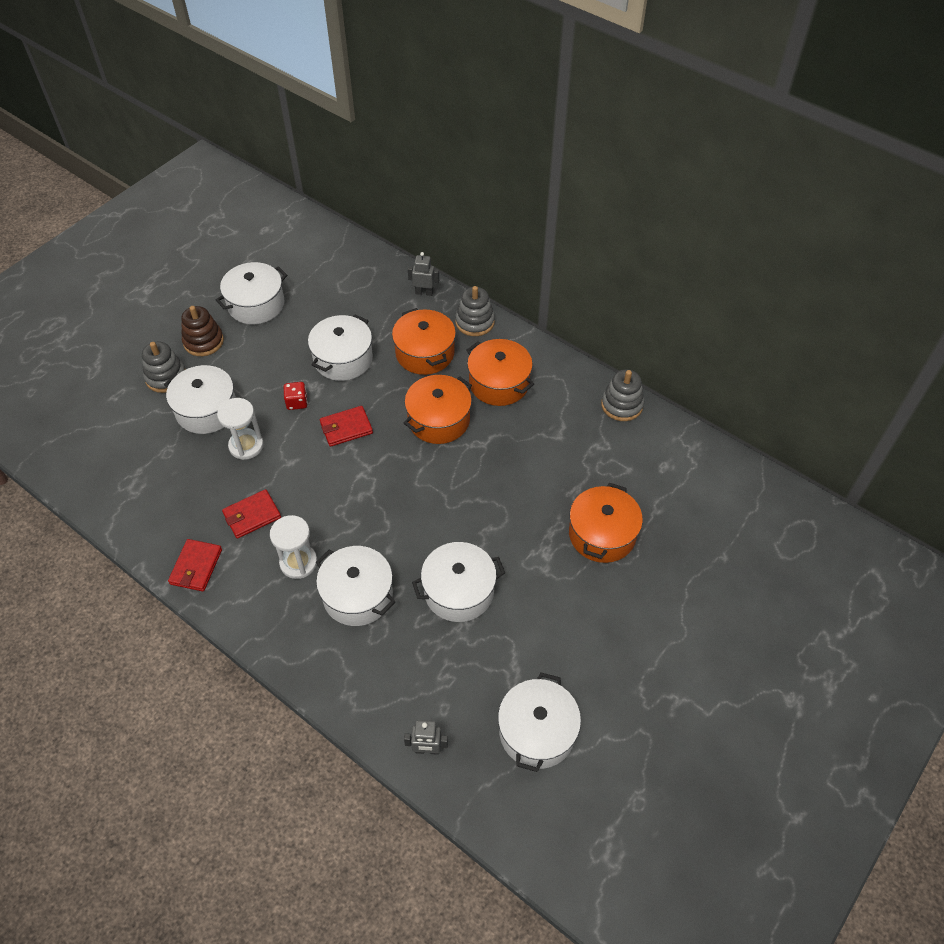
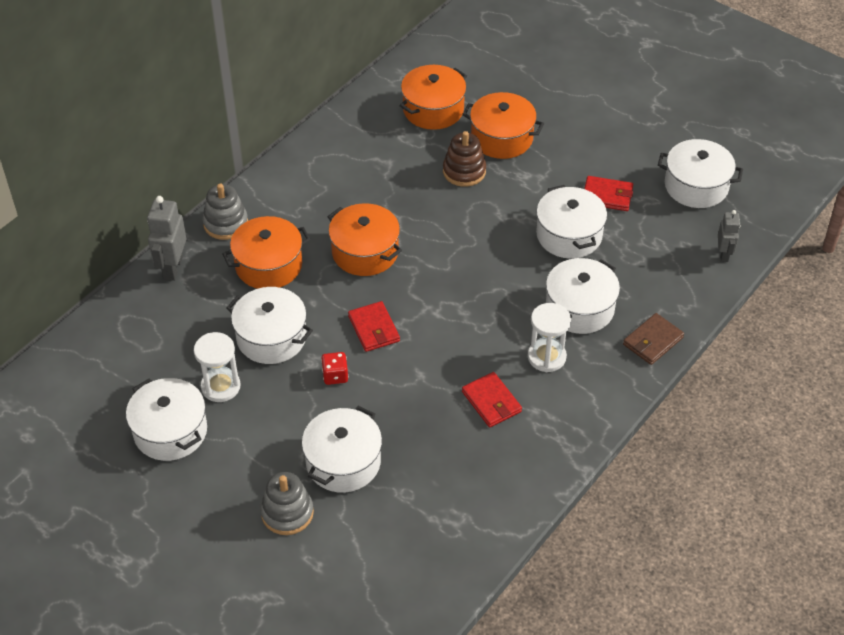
camera: 90 degrees left, 5 degrees down
red wallet [168,539,222,592] -> red wallet moved to [584,176,633,211]
brown stacking toy [181,306,224,356] -> brown stacking toy moved to [443,131,486,187]
white hourglass [217,398,264,460] -> white hourglass moved to [194,332,241,402]
grey robot [408,252,439,296] -> grey robot [147,196,187,281], size x1.59
orange pot [466,339,534,406] -> orange pot moved to [399,65,467,130]
grey stacking toy [601,369,644,421] -> none
none -> brown wallet [623,313,684,365]

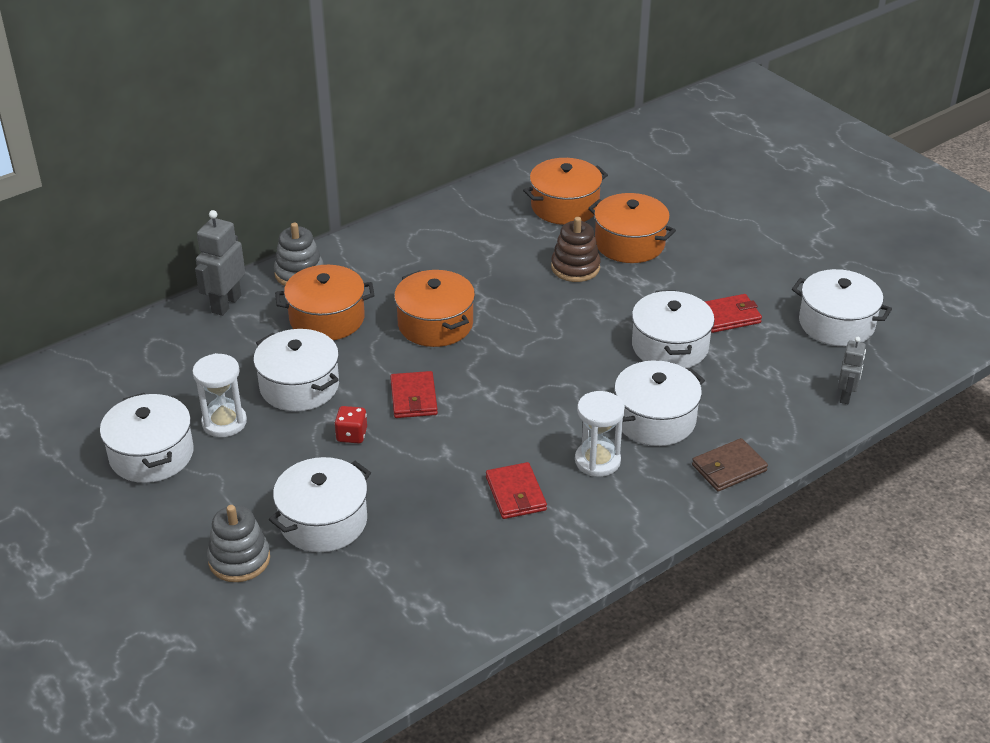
camera: 15 degrees right, 10 degrees down
red wallet [584,176,633,211] -> red wallet turned 45 degrees counterclockwise [705,294,762,333]

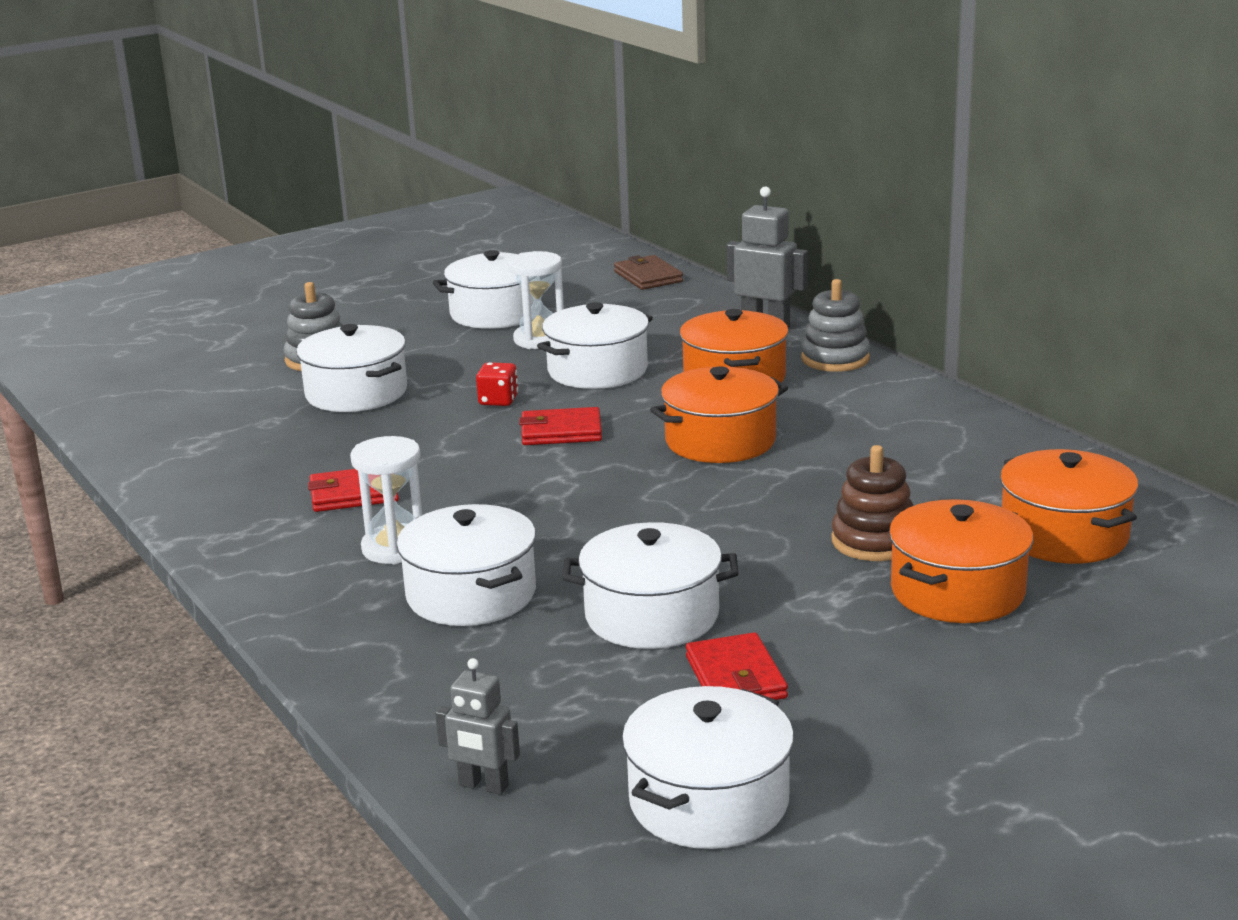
camera: 95 degrees right, 15 degrees down
brown wallet [692,438,768,492] -> brown wallet moved to [614,255,683,290]

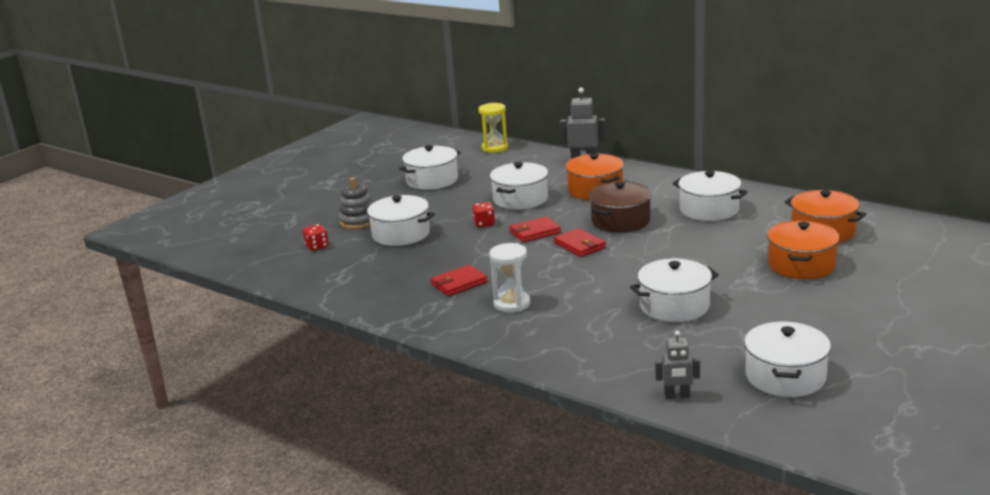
camera: 20 degrees left, 0 degrees up
white pot [397,504,536,626] -> white pot moved to [673,171,748,221]
white hourglass [508,251,564,349] -> none
brown wallet [614,255,683,290] -> yellow hourglass [478,103,508,153]
orange pot [650,366,788,463] -> brown pot [589,182,652,233]
red wallet [686,632,788,700] -> red wallet moved to [554,228,606,257]
grey stacking toy [801,279,870,372] -> none
brown stacking toy [832,445,913,561] -> none
none -> red dice [303,224,329,251]

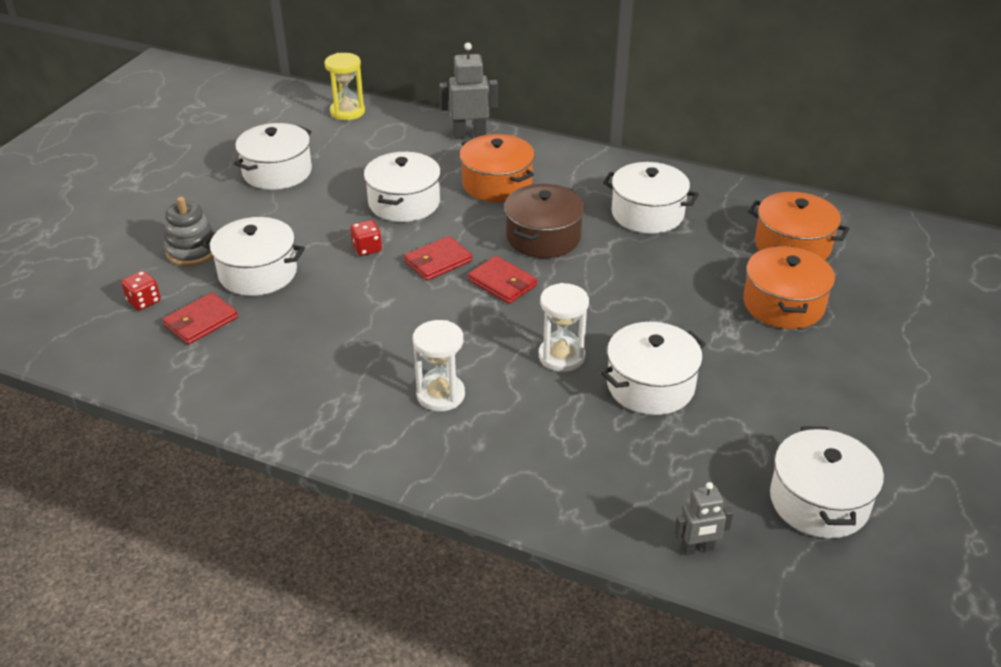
camera: 15 degrees left, 15 degrees up
red wallet [431,265,488,296] -> red wallet moved to [162,292,238,345]
none -> white hourglass [539,283,589,372]

